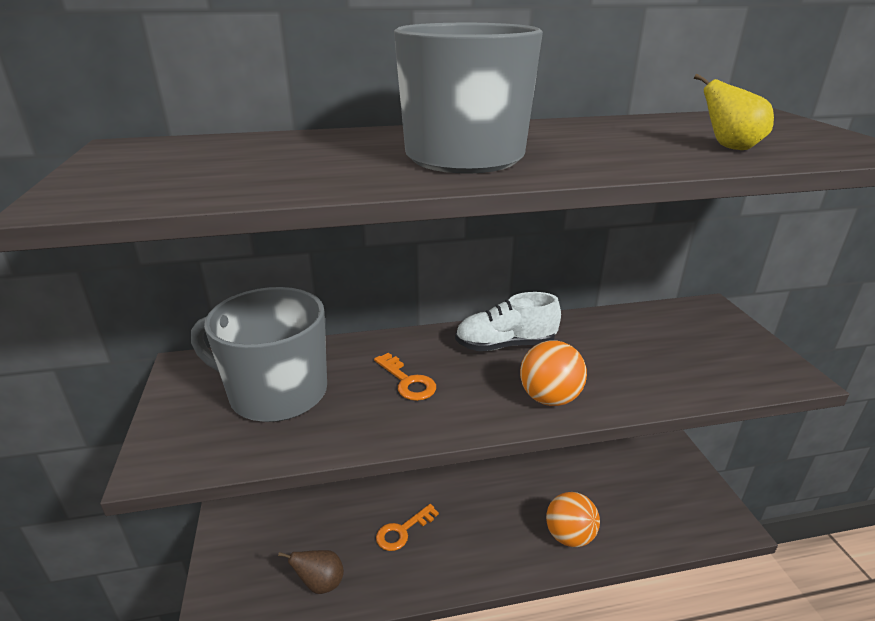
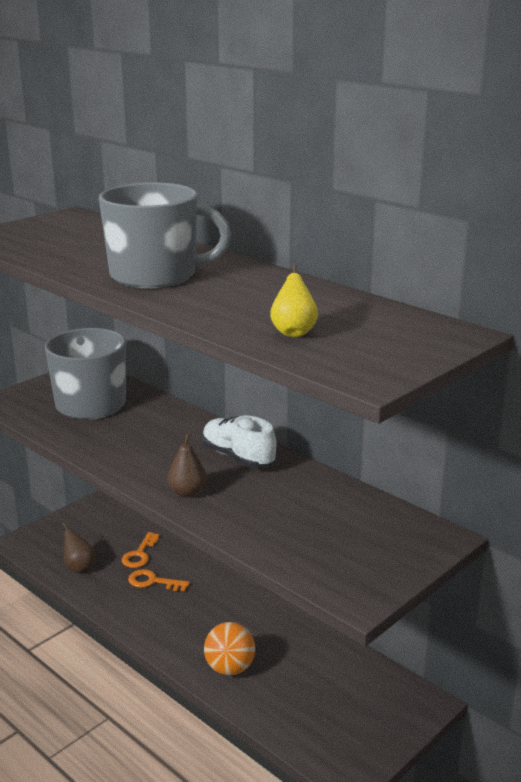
camera: 55 degrees right, 5 degrees down
orange key [374,353,436,401] -> orange key moved to [122,532,159,568]
orange ball [520,340,587,406] -> brown pear [167,434,207,498]

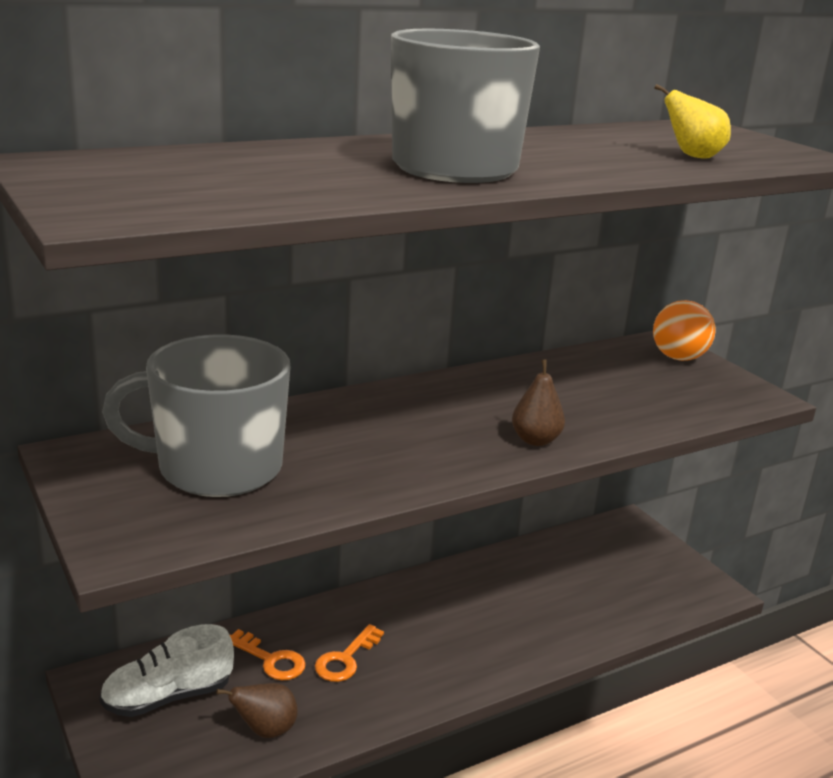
camera: 75 degrees left, 0 degrees up
white shoe [202,415,276,468] -> white shoe moved to [99,624,234,717]
orange ball [204,622,255,675] -> orange ball moved to [653,300,716,361]

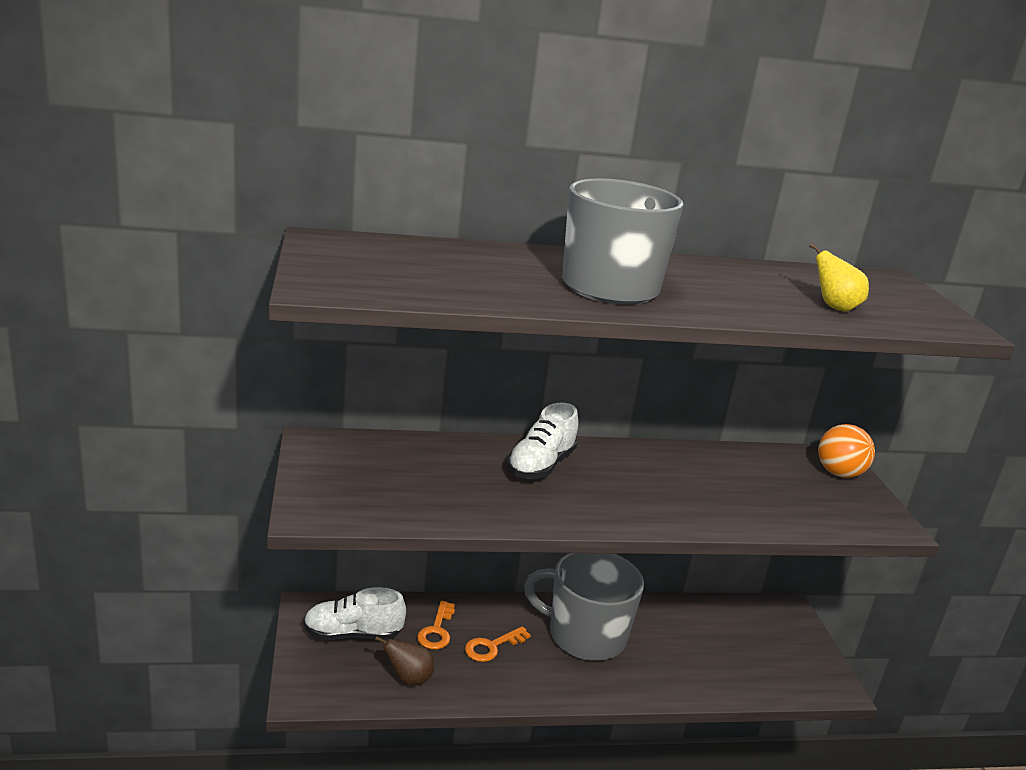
camera: 20 degrees right, 0 degrees up
grey mug [102,335,290,497] -> grey mug moved to [524,553,644,661]
orange key [230,629,306,680] -> orange key turned 45 degrees clockwise [417,601,455,650]
brown pear [512,359,565,446] -> none
none -> white shoe [507,403,578,479]

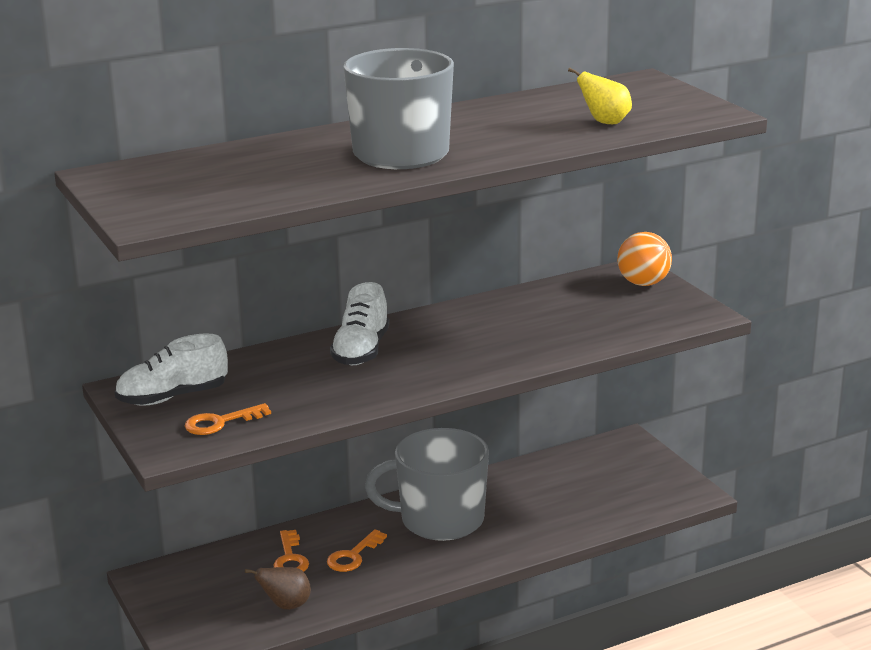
camera: 15 degrees left, 0 degrees up
white shoe [304,587,406,640] -> white shoe moved to [115,333,228,406]
none -> orange key [185,403,271,435]

